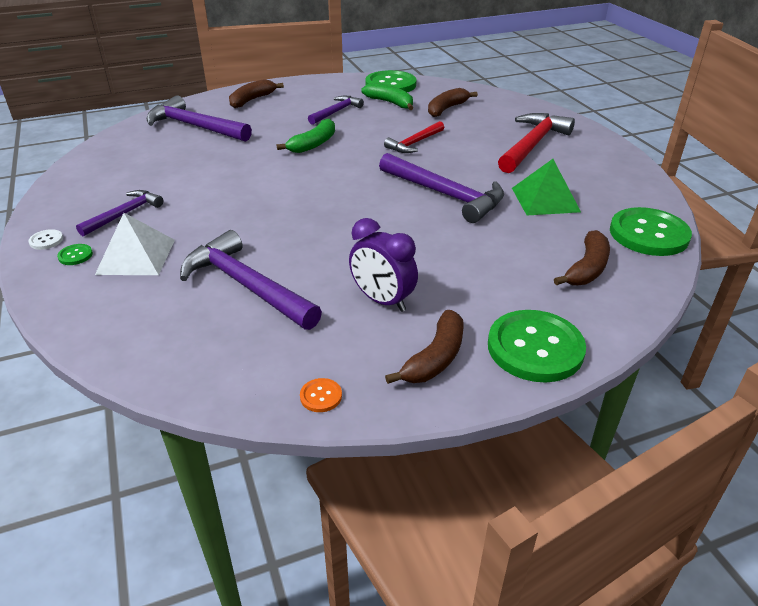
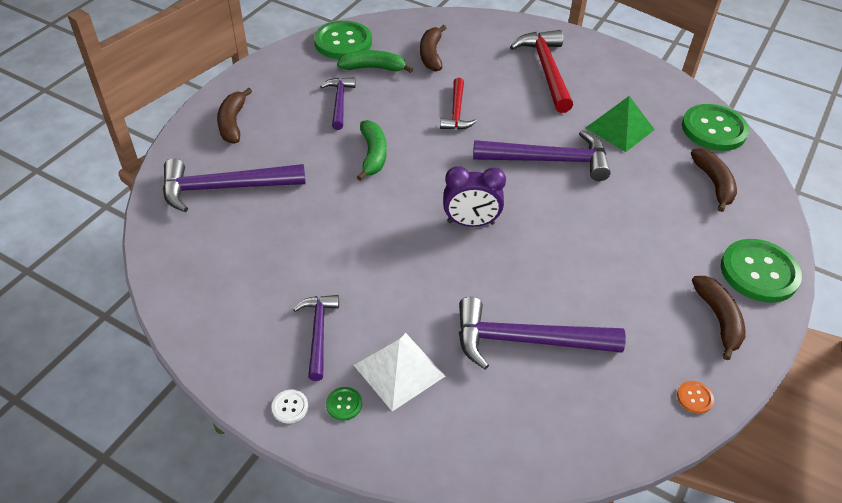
camera: 40 degrees left, 10 degrees up
purple clock [349,218,418,312] -> purple clock moved to [443,166,506,227]

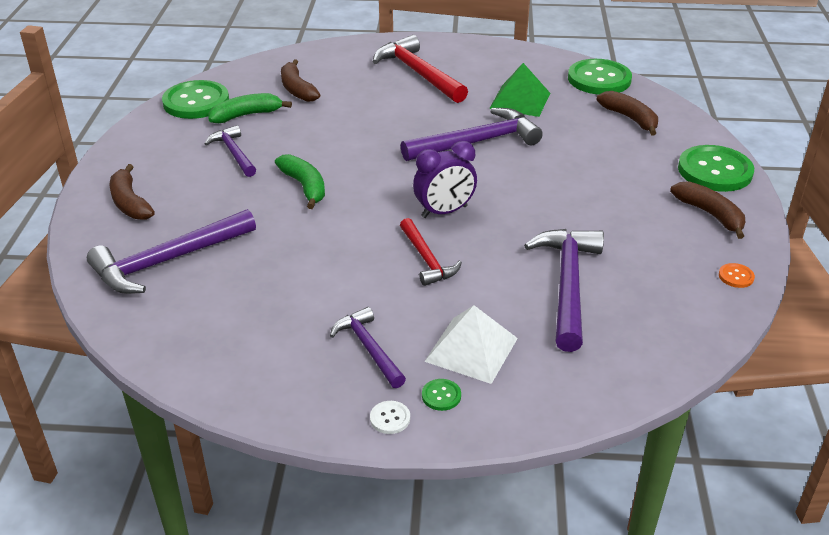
camera: 25 degrees left, 10 degrees down
red hammer [440,78,477,130] -> red hammer moved to [400,218,462,286]
purple hammer [459,297,626,370] -> purple hammer turned 120 degrees clockwise [524,229,604,352]

